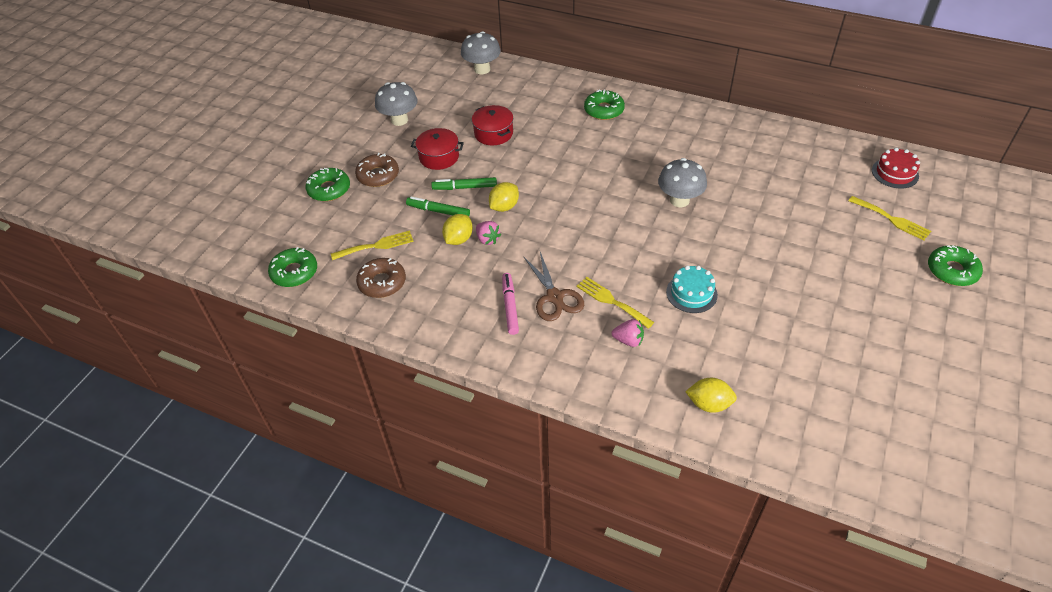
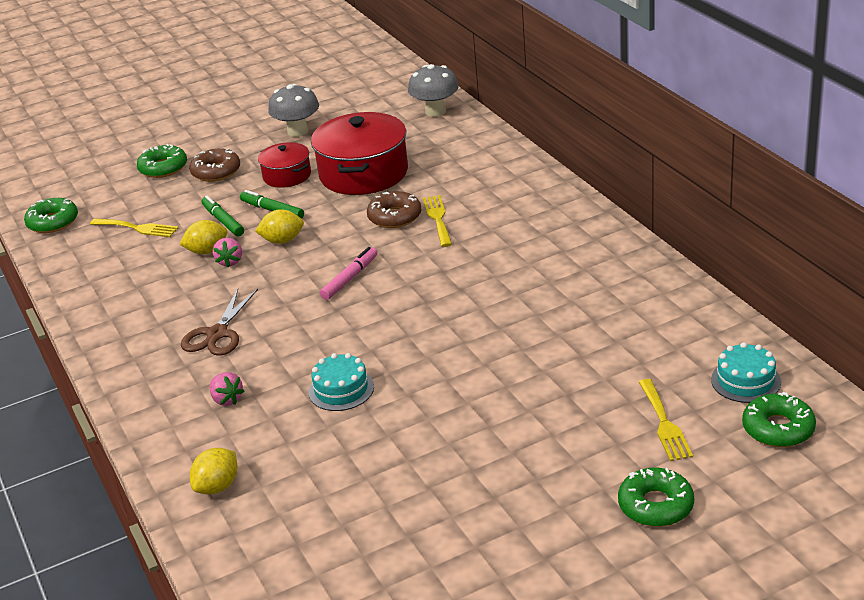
camera: 40 degrees right, 15 degrees down
brown donut [356,258,406,298] -> brown donut moved to [367,191,422,228]
red pot [472,105,513,145] -> red pot [311,112,408,195], size x1.82
pink marker [502,273,519,335] -> pink marker moved to [320,247,378,300]
yellow fork [576,277,654,329] -> yellow fork moved to [423,195,452,247]
green donut [584,90,625,120] -> green donut moved to [742,392,816,447]
grey mushroom [658,158,707,207] -> none
yellow lemon [685,378,737,413] -> yellow lemon turned 75 degrees clockwise [190,448,237,494]
red cake [872,148,920,188] -> turquoise cake [711,342,781,403]

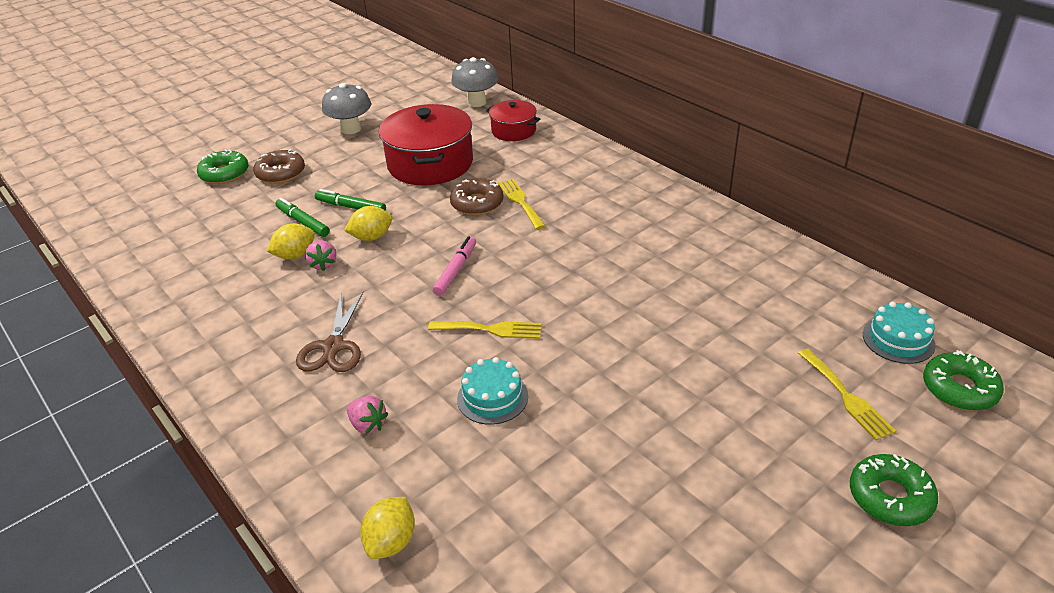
camera: 15 degrees left, 5 degrees up
green donut [24,198,78,233] -> none
yellow fork [90,219,178,237] -> yellow fork moved to [428,321,542,339]
red pot [258,142,311,188] -> red pot moved to [486,100,540,141]

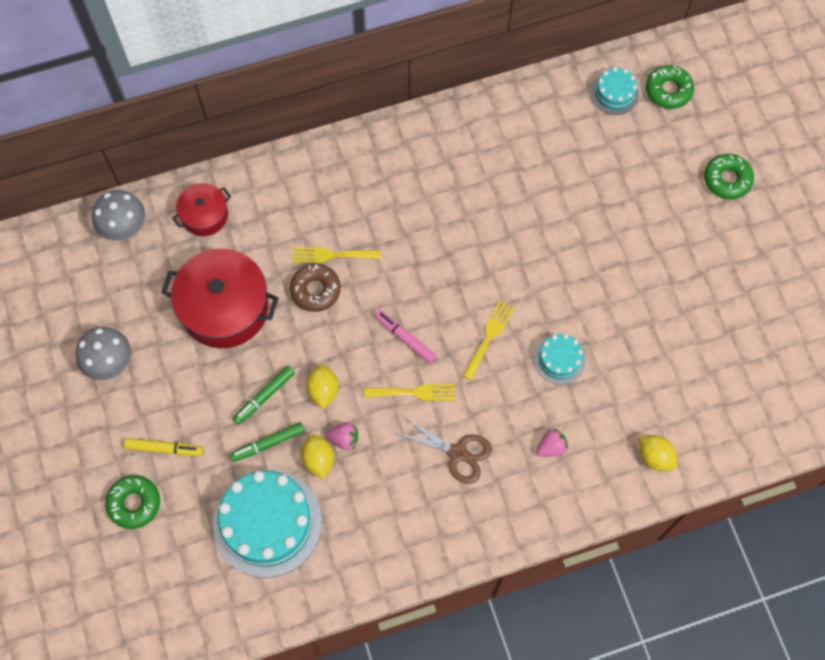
camera: 70 degrees left, 30 degrees up
brown donut [254,149,305,184] -> yellow marker [124,438,203,456]
yellow fork [798,349,896,440] -> yellow fork moved to [364,384,455,401]
none -> turquoise cake [213,470,322,578]

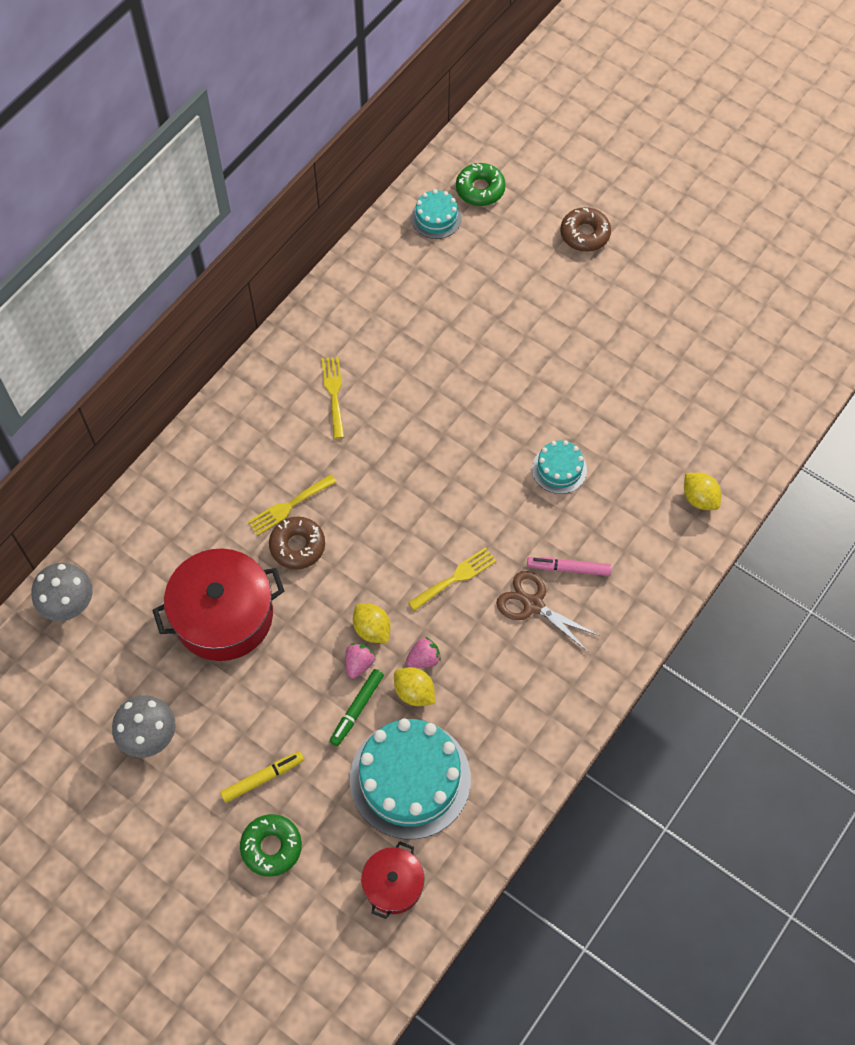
camera: 35 degrees left, 5 degrees down
red pot [173,183,231,236] -> red pot moved to [361,841,425,919]
green marker [233,366,295,425] -> none
pink marker [374,310,436,363] -> pink marker moved to [527,557,611,576]
brown scissors [394,416,492,484] -> brown scissors turned 135 degrees counterclockwise [496,571,599,652]
yellow fork [462,300,515,381] -> yellow fork moved to [322,357,344,439]
pink strawberry [536,429,568,457] -> pink strawberry moved to [345,643,375,679]
yellow lemon [639,435,677,471] -> yellow lemon turned 45 degrees clockwise [684,473,721,510]
green donut [704,154,754,199] -> brown donut [560,207,611,252]

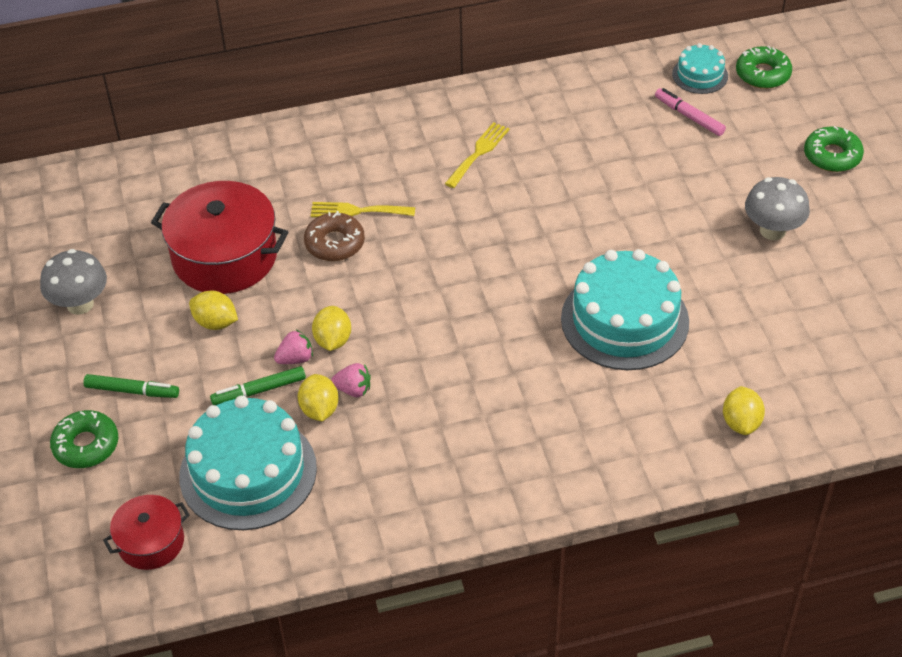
camera: 40 degrees right, 15 degrees down
grey mushroom [31,563,93,621] -> grey mushroom moved to [745,177,810,240]
yellow marker [220,751,304,803] -> green marker [83,374,179,398]
yellow fork [408,547,496,611] -> none
brown scissors [496,571,599,652] -> none
pink marker [527,557,611,576] -> pink marker moved to [655,88,726,136]
turquoise cake [532,440,587,494] -> turquoise cake [561,249,689,370], size x2.00
brown donut [560,207,611,252] -> green donut [804,126,864,172]
none -> yellow lemon [189,291,238,330]

